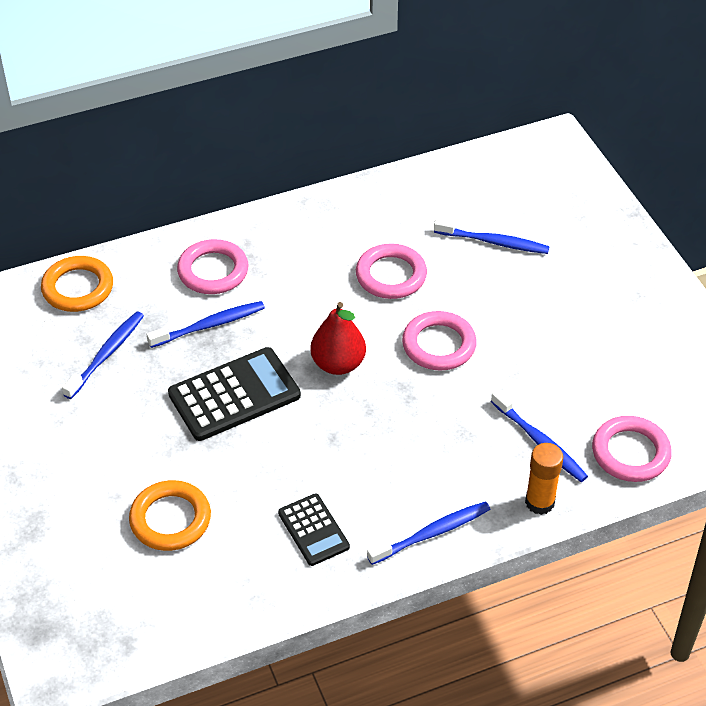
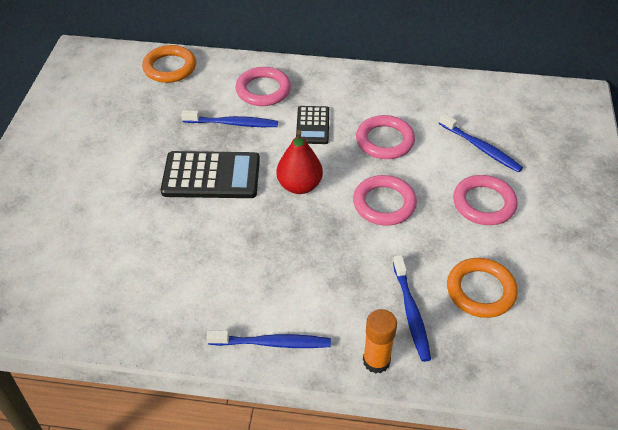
camera: 30 degrees right, 0 degrees up
blue toothbrush [62,311,144,399] -> none
orange ring [129,480,211,551] -> orange ring moved to [447,258,518,318]
black calculator [278,494,350,566] -> black calculator moved to [296,106,329,144]
pink ring [592,416,672,482] -> pink ring moved to [453,175,518,225]

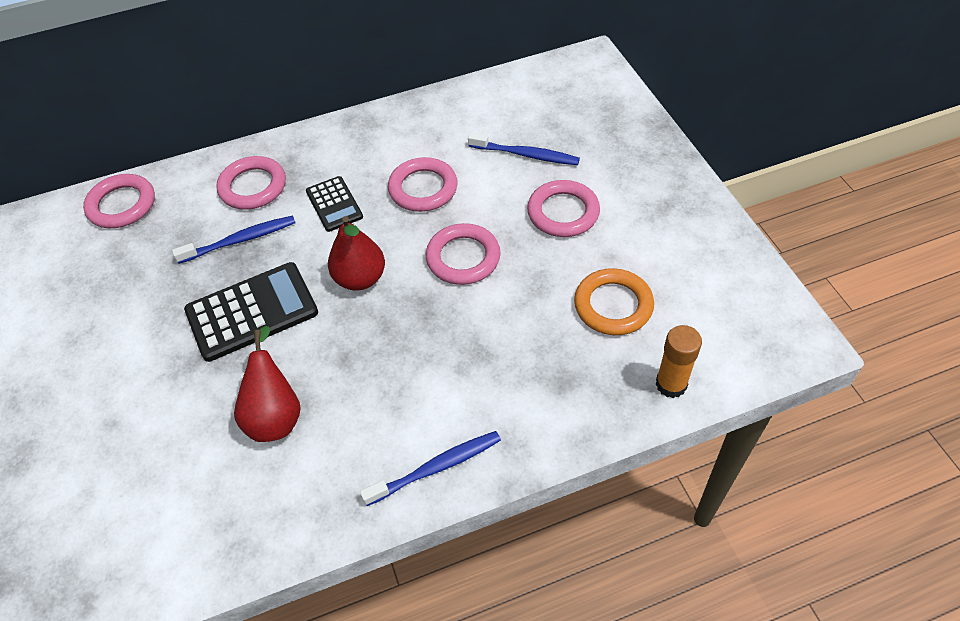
camera: 25 degrees left, 5 degrees up
orange ring [142,45,196,83] -> pink ring [83,174,155,228]
orange glue stick [363,309,397,374] -> orange glue stick moved to [656,325,702,398]
blue toothbrush [393,255,431,362] -> none
none -> red pear [234,326,301,442]

